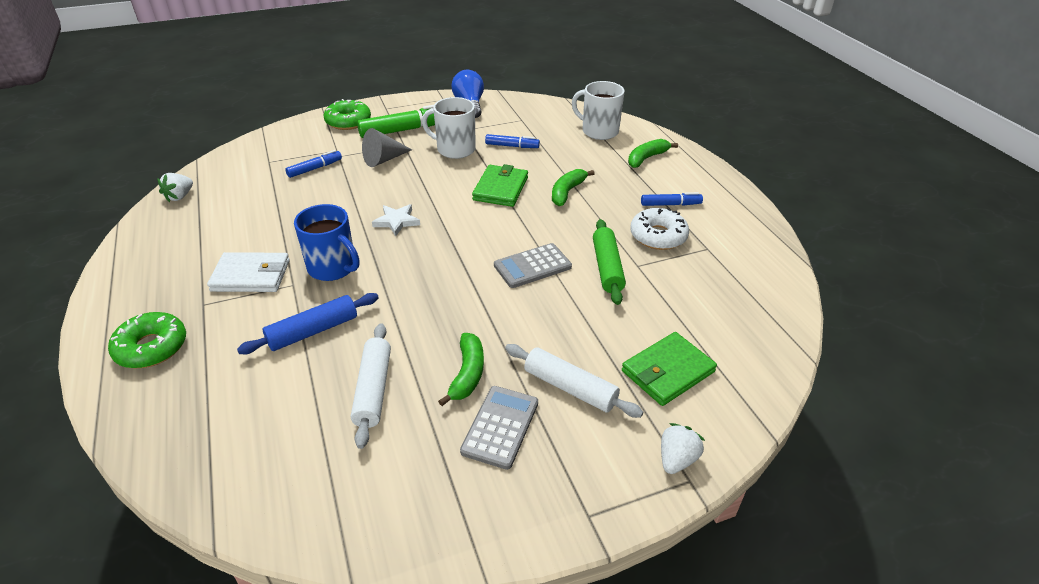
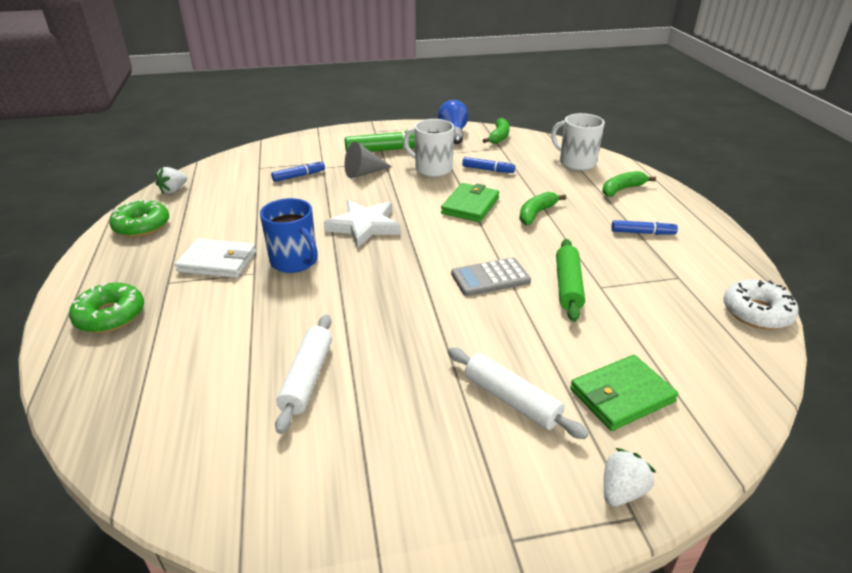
camera: 10 degrees right, 5 degrees down
blue rolling pin [237,293,379,354] -> none
green donut [323,99,371,130] -> green donut moved to [109,199,169,237]
white star [372,204,420,236] -> white star [323,200,401,248], size x1.66
green banana [438,333,484,406] -> green banana moved to [483,118,509,144]
grey calculator [460,386,538,470] -> none
white donut [630,208,689,250] -> white donut moved to [723,279,799,329]

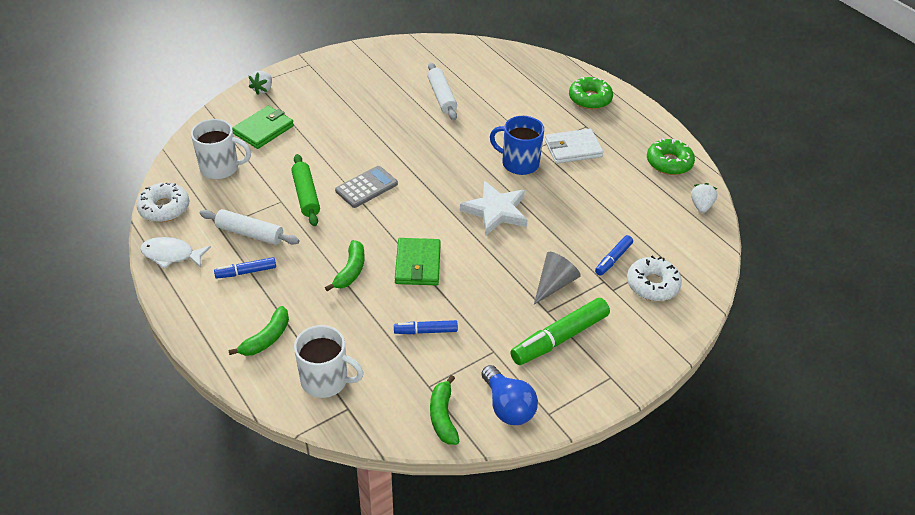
camera: 155 degrees right, 10 degrees up
white mug [403,119,454,177] -> white mug moved to [191,119,251,179]
white rolling pin [448,347,588,439] -> white rolling pin moved to [200,209,299,245]
none -> white fish [140,237,211,269]
none -> white donut [627,256,682,301]

